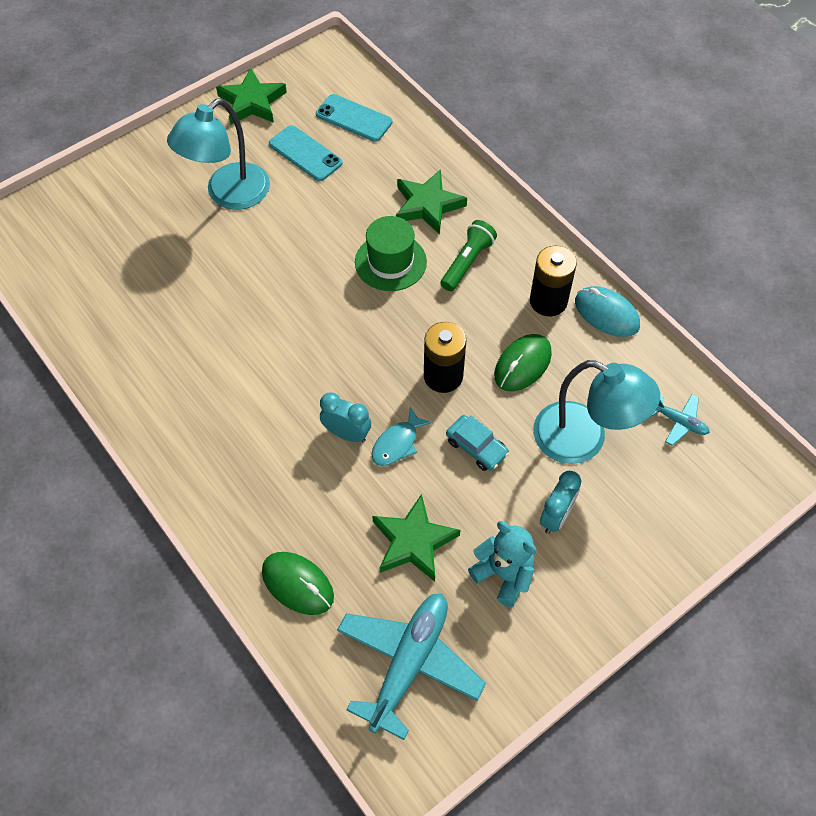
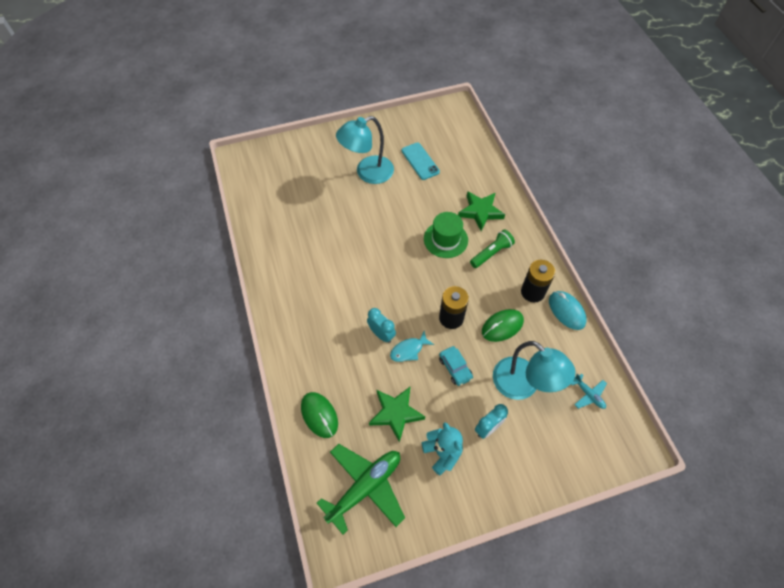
camera: 20 degrees right, 0 degrees up
green star [216,68,287,125] -> none
turquoise phone [316,94,392,142] -> none
turquoise plane [337,593,486,740] -> green plane [317,444,405,534]

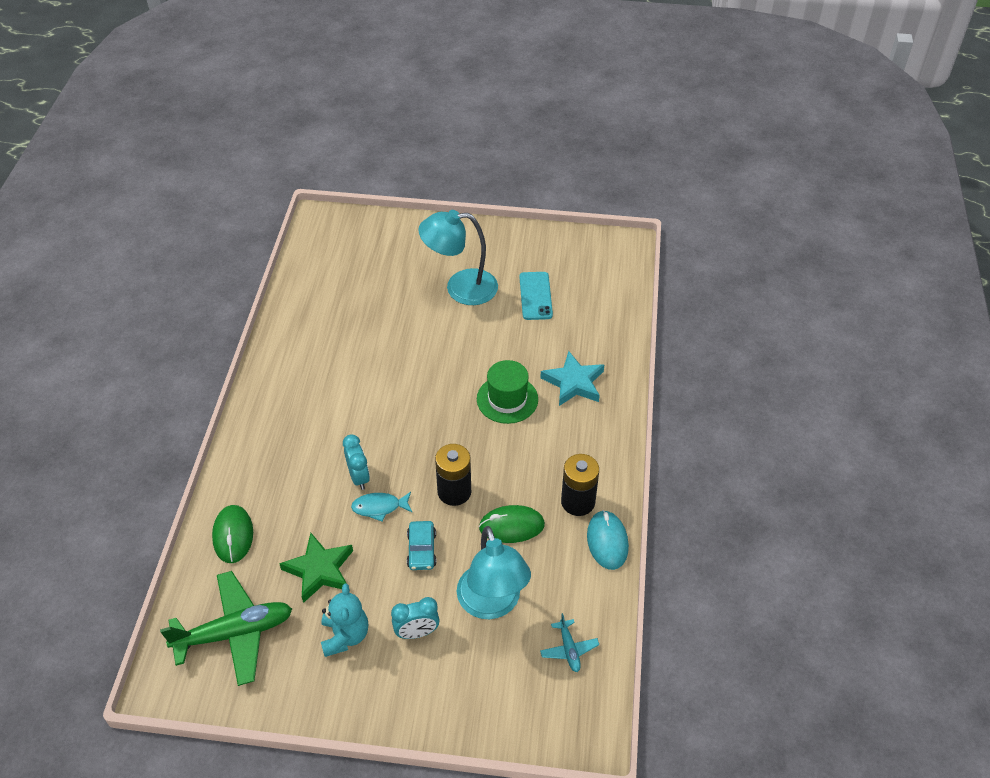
camera: 25 degrees right, 10 degrees down
green star [458,191,505,231] -> turquoise star [540,351,604,406]
green flashlight [470,230,515,268] -> none

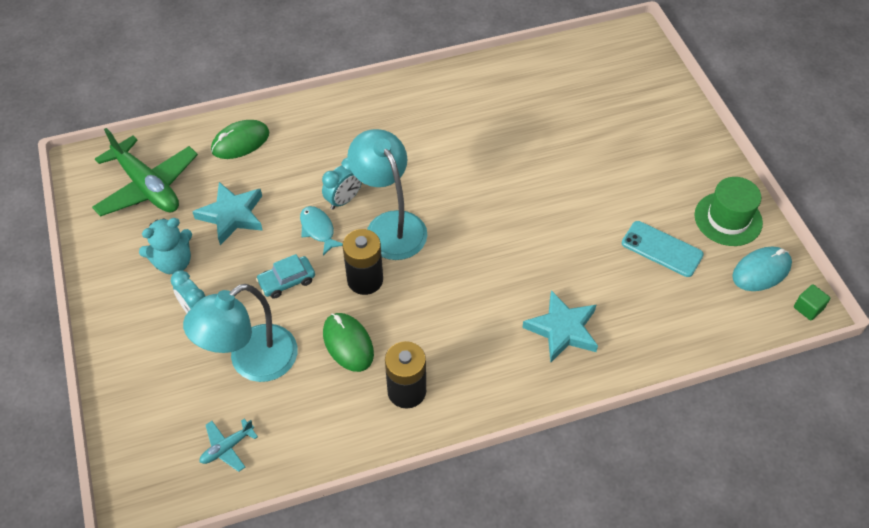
camera: 65 degrees right, 5 degrees up
green star [279,533,353,603] -> turquoise star [192,182,263,245]
turquoise lamp [418,210,498,305] -> turquoise lamp moved to [347,129,427,260]
green hat [477,360,538,424] -> green hat moved to [695,177,763,246]
turquoise phone [519,272,553,320] -> turquoise phone turned 60 degrees clockwise [622,221,704,277]
turquoise mouse [587,510,629,570] -> turquoise mouse moved to [732,247,792,291]
none -> green cube [794,284,830,320]

